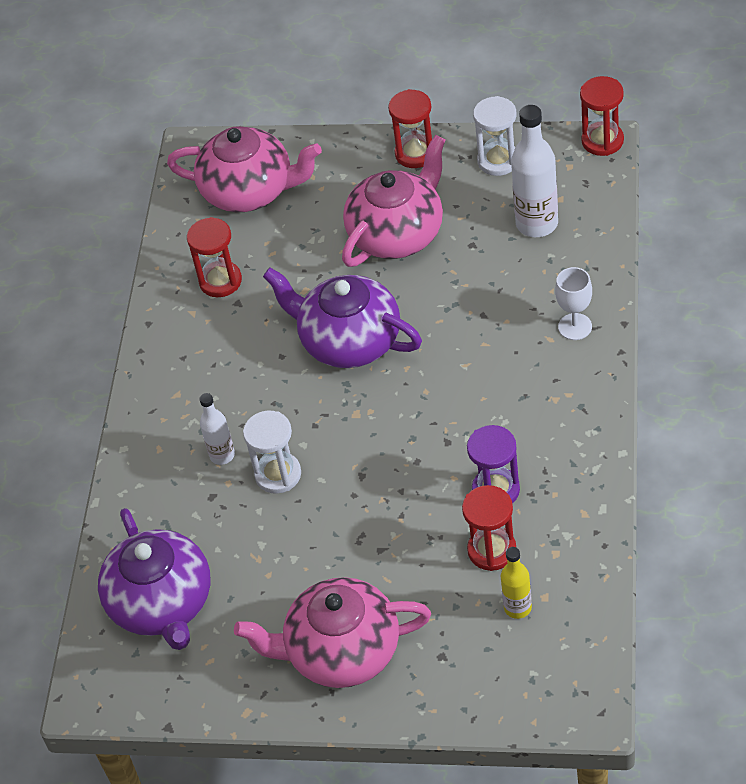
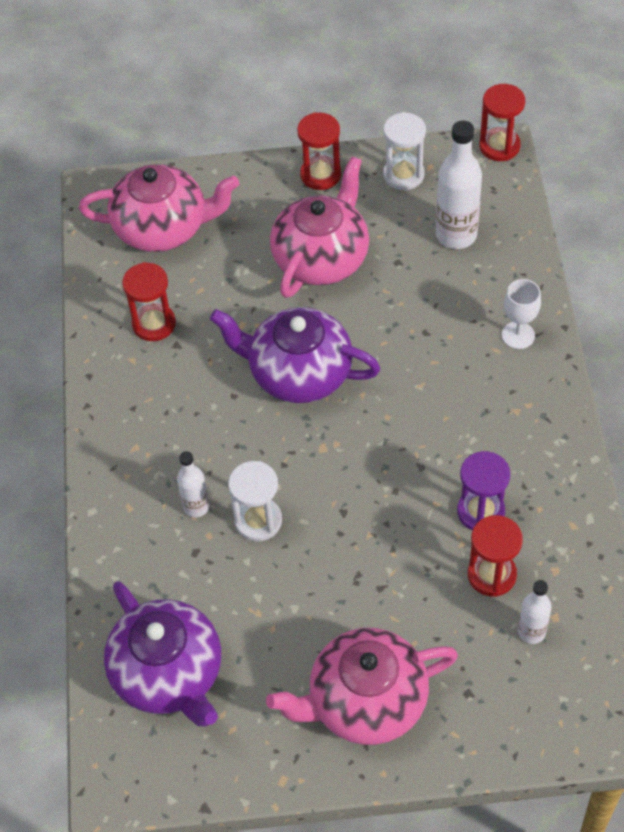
camera: 15 degrees left, 5 degrees up
yellow bottle [501,547,532,619] -> white bottle [518,580,552,644]

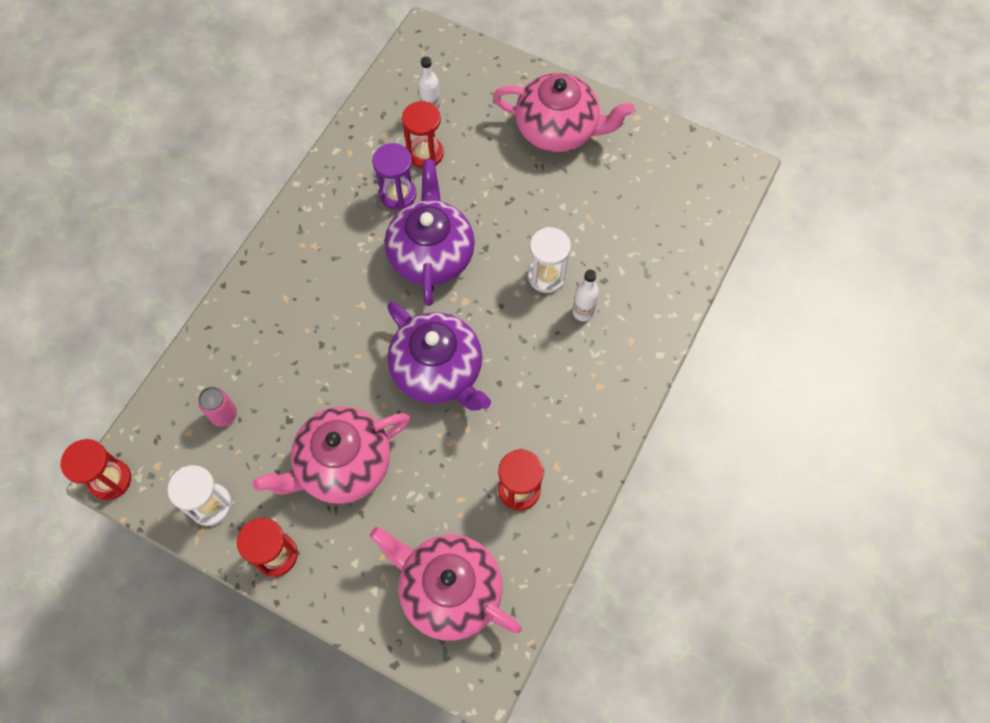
camera: 150 degrees left, 10 degrees up
purple teapot [104,581,221,726] -> purple teapot moved to [385,160,475,306]
white bottle [436,120,482,249] -> pink can [198,387,237,427]
white goblet [502,279,541,349] -> none

